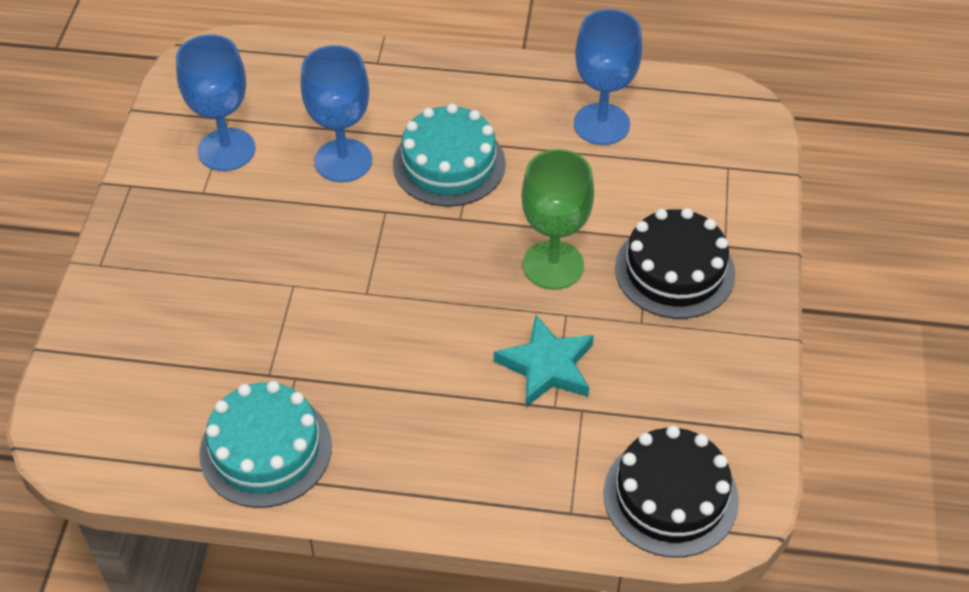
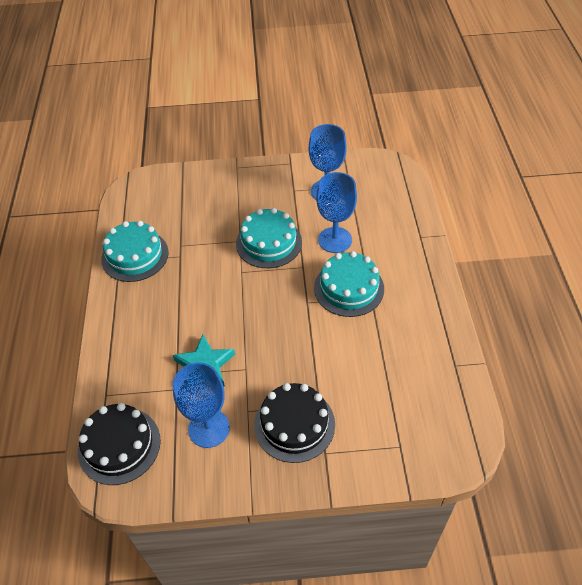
camera: 80 degrees right, 0 degrees up
green goblet [521,149,594,290] -> none
blue goblet [574,9,642,145] -> blue goblet moved to [173,362,230,448]
none -> turquoise cake [236,208,302,268]

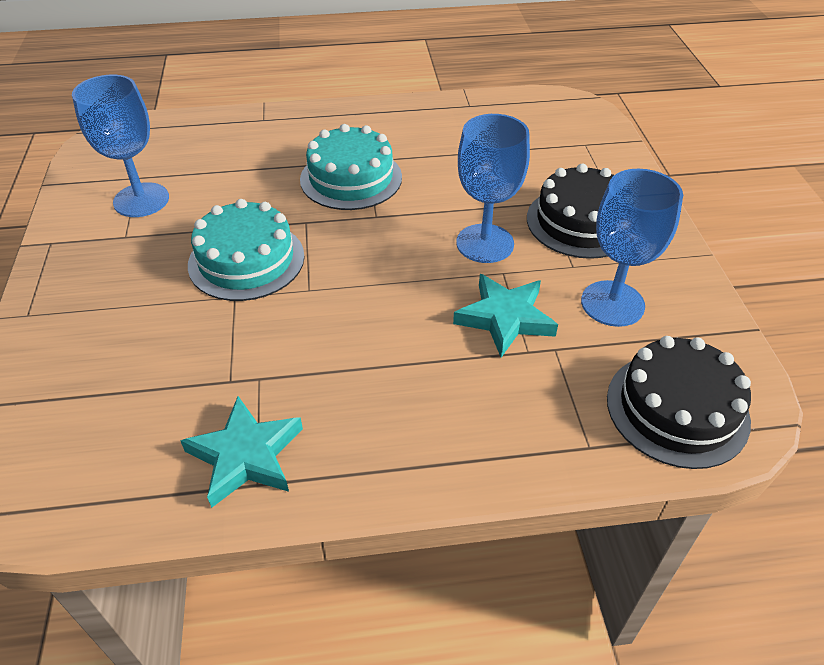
camera: 95 degrees left, 5 degrees down
turquoise cake [101,221,169,282] -> turquoise star [180,396,303,508]
blue goblet [316,172,357,253] -> blue goblet moved to [456,114,530,263]

